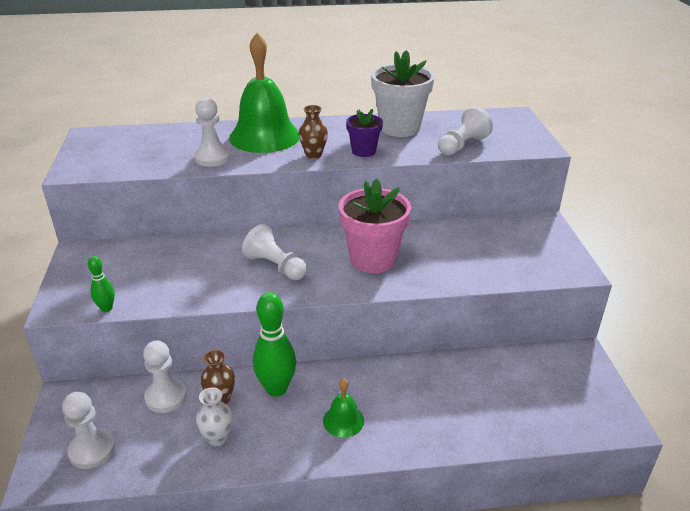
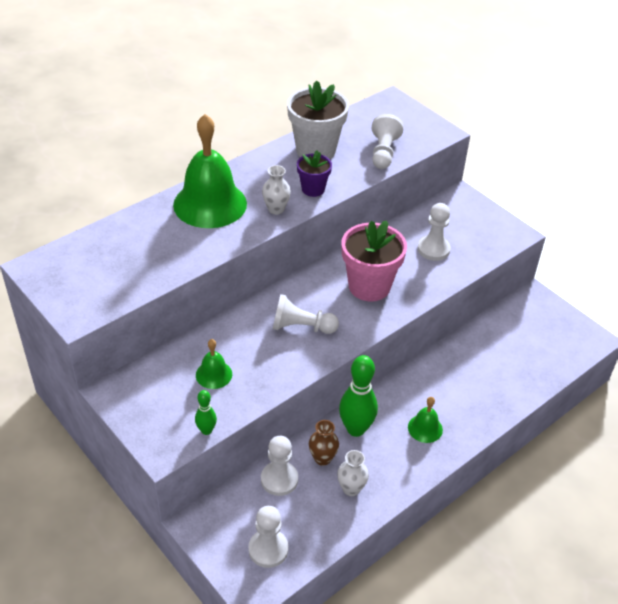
camera: 35 degrees left, 10 degrees up
white pawn [194,98,230,167] -> white pawn moved to [418,203,451,261]
brown vase [299,105,328,159] -> white vase [262,165,291,215]
none -> green bell [196,339,232,389]

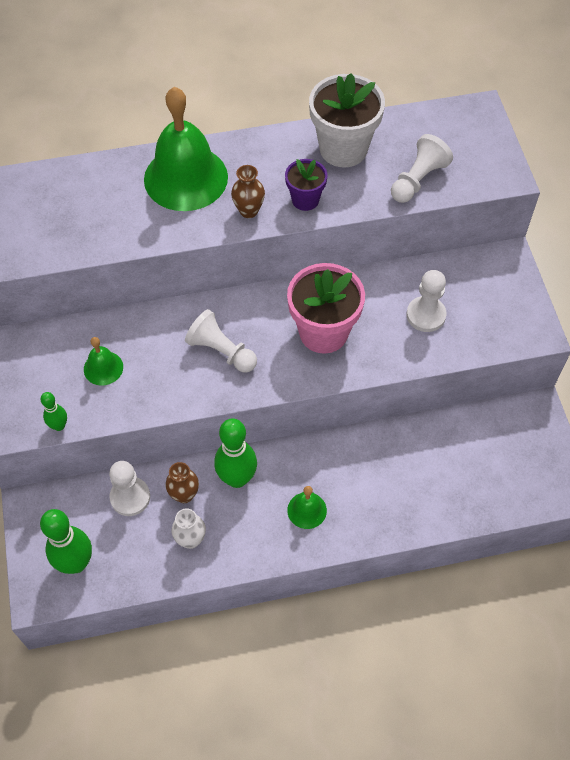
camera: 30 degrees right, 15 degrees up
white pawn [248,506,288,568] -> green bowling pin [40,509,92,574]
white vase [262,165,291,215] -> brown vase [231,165,265,218]

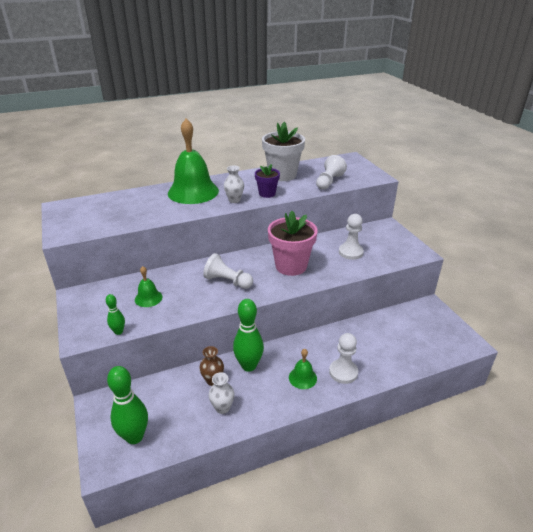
camera: 10 degrees left, 25 degrees down
white pawn [109,461,150,516] -> white pawn moved to [329,333,358,384]
brown vase [231,165,265,218] -> white vase [224,166,244,203]

